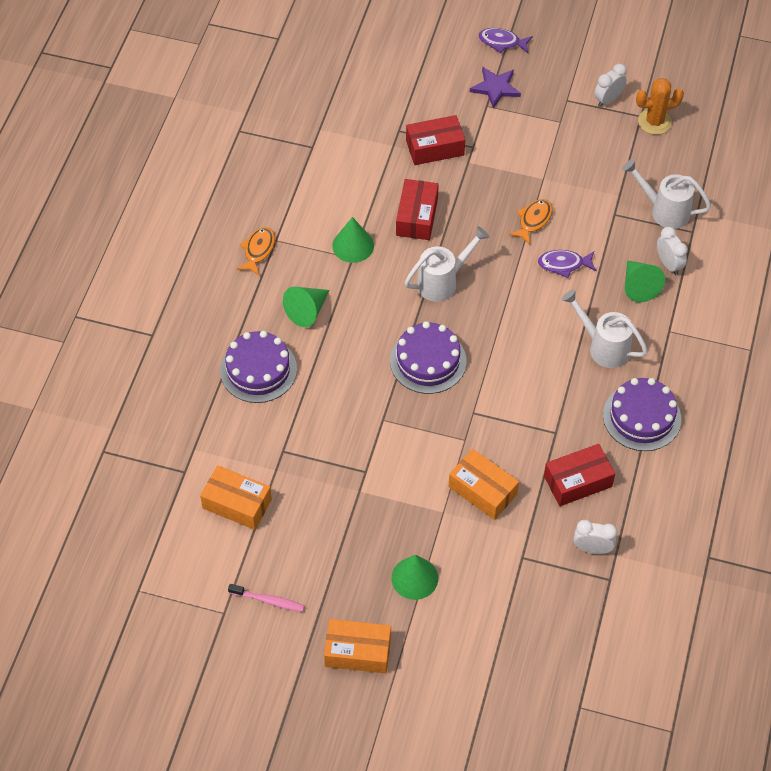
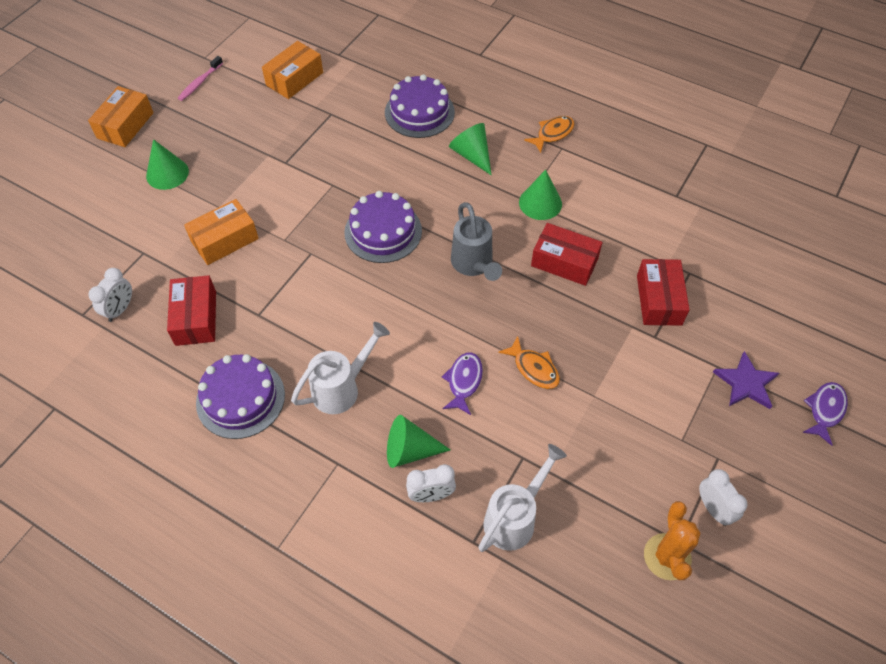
camera: 105 degrees right, 0 degrees up
orange fish [237,227,275,275] -> orange fish turned 75 degrees counterclockwise [524,116,575,153]
white watering can [405,226,490,302] -> grey watering can [451,202,502,281]

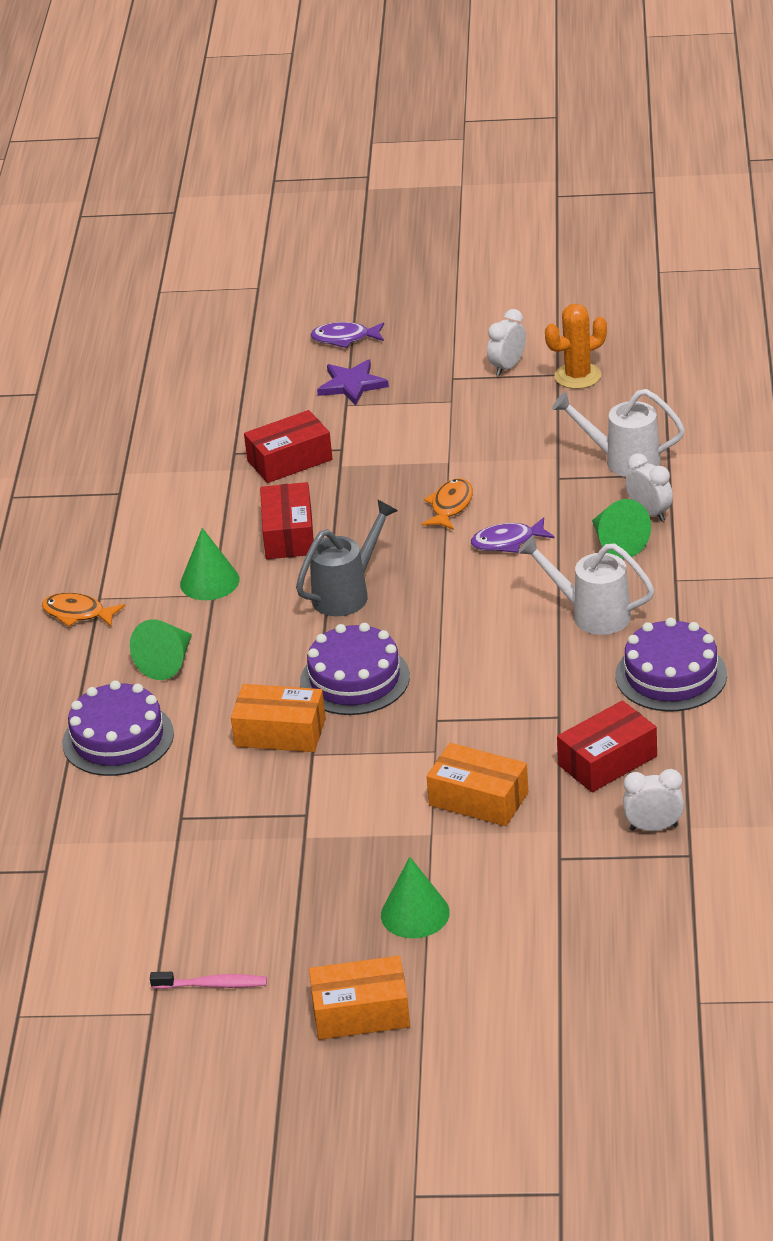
camera: 115 degrees left, 20 degrees down
orange box [262,41,323,99] -> orange box moved to [231,684,326,752]

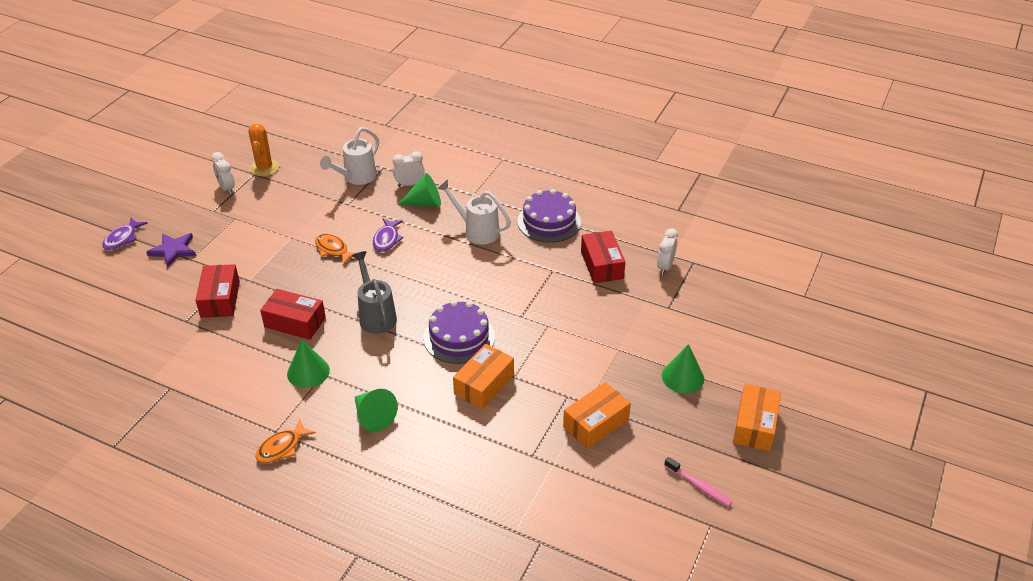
camera: 70 degrees left, 5 degrees up
purple cake [62,681,174,776] -> none
pink toothbrush [150,972,267,989] -> pink toothbrush turned 105 degrees clockwise [664,457,732,507]
orange box [427,743,528,826] -> orange box moved to [563,382,631,449]
white watering can [518,535,654,635] -> white watering can turned 75 degrees clockwise [437,179,511,244]

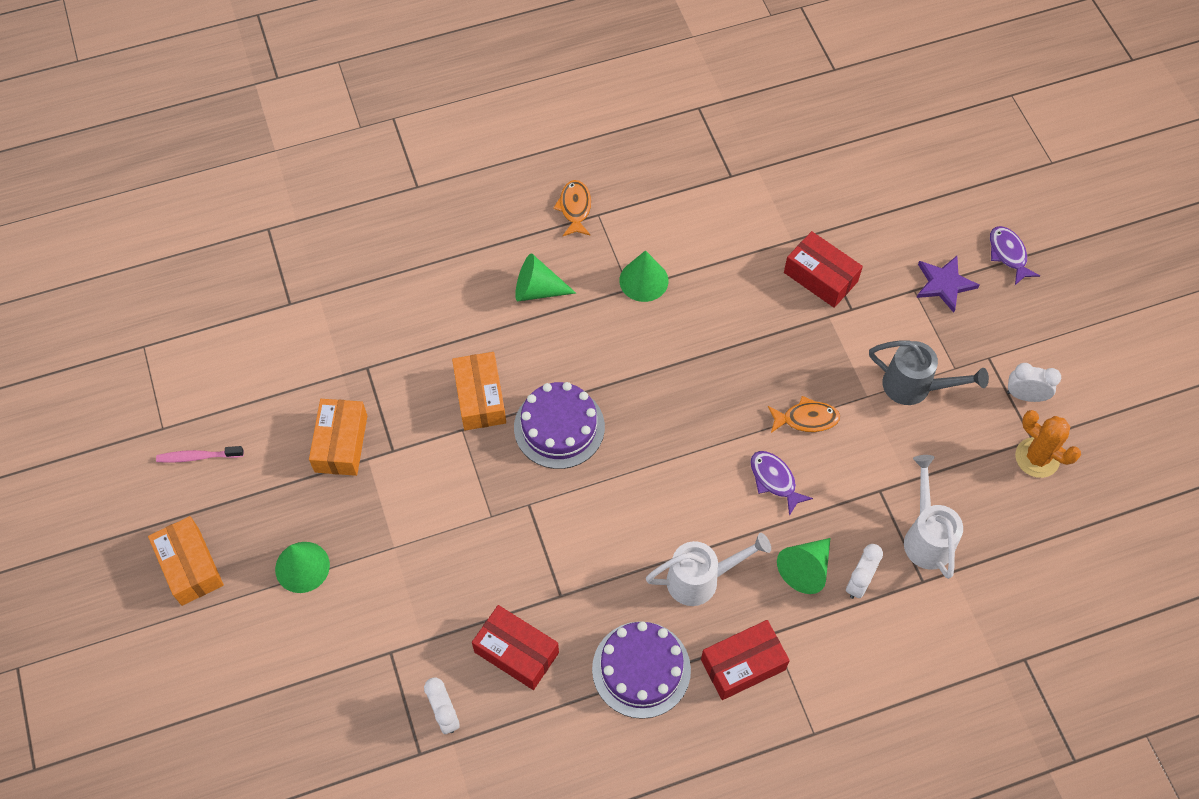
camera: 135 degrees right, 20 degrees up
red box [260,289,326,340] -> red box moved to [701,620,790,700]
grey watering can [352,251,397,334] -> grey watering can moved to [869,340,989,405]

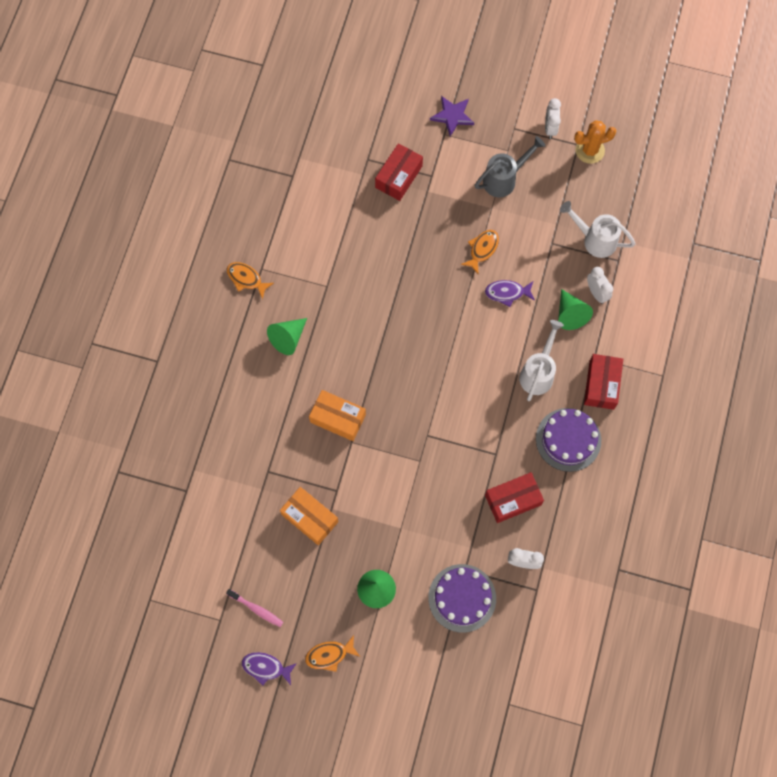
camera: 55 degrees left, 10 degrees up
orange box [148,516,224,606] -> orange fish [305,635,360,672]
pink toothbrush [156,446,244,463] -> pink toothbrush turned 90 degrees counterclockwise [226,589,283,627]
purple cake [514,382,605,469] -> purple cake moved to [428,564,496,633]
green cone [619,250,668,302] -> none
red box [784,231,863,308] -> red box turned 45 degrees counterclockwise [375,143,423,201]
purple fish [990,226,1040,285] -> purple fish moved to [242,652,297,686]
white clock [1007,363,1061,402] -> white clock turned 45 degrees counterclockwise [545,98,561,139]

